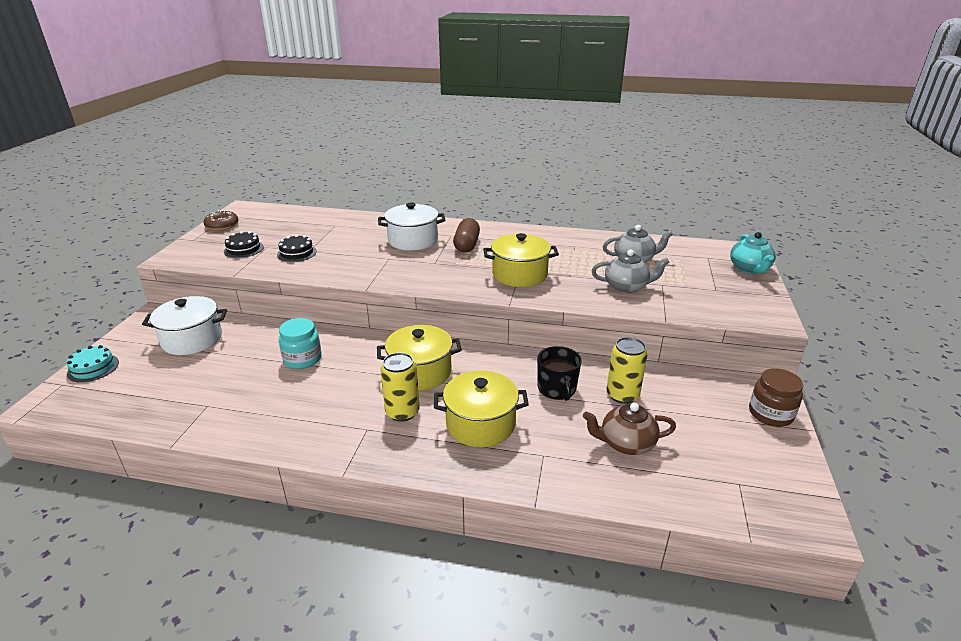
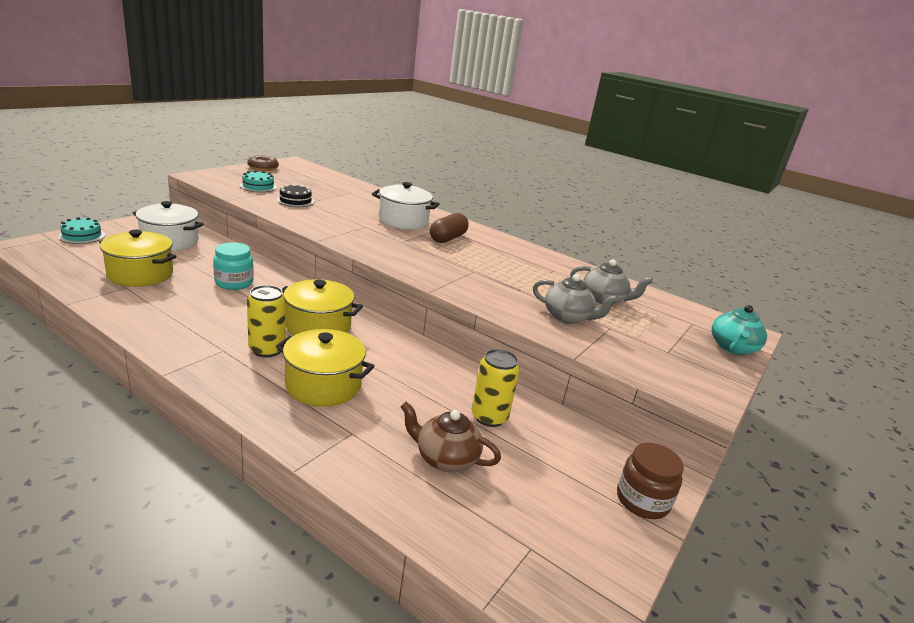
camera: 20 degrees right, 5 degrees down
black cake [224,231,264,258] -> turquoise cake [240,170,277,192]
yellow pot [483,233,559,287] -> yellow pot moved to [99,230,176,287]
black mug [537,346,581,401] -> none

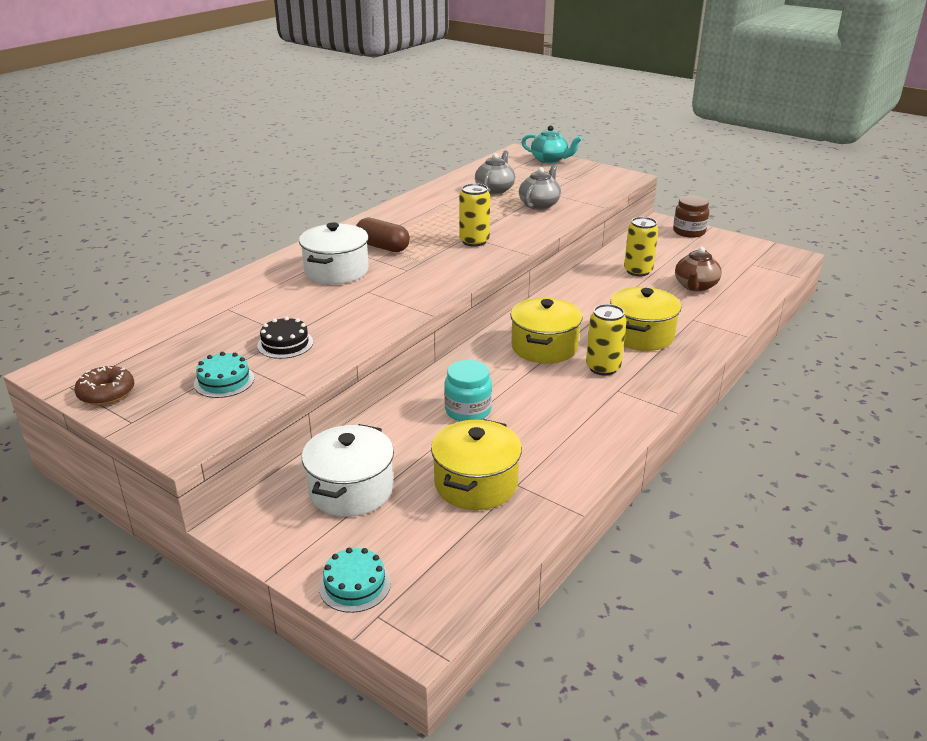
camera: 85 degrees left, 5 degrees up
none -> yellow can [459,183,490,247]

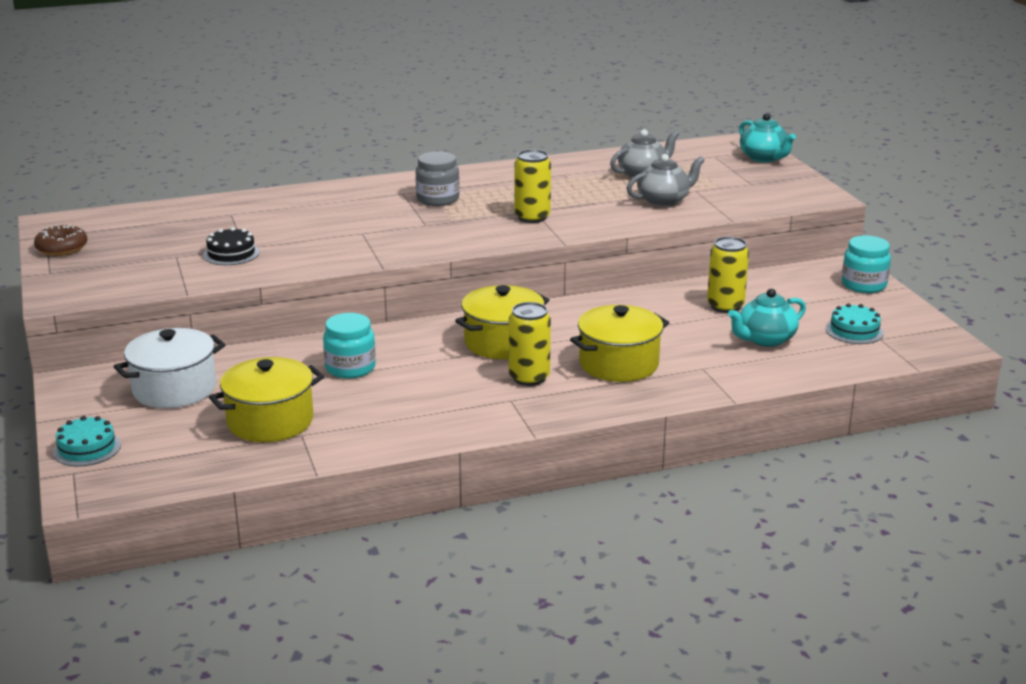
camera: 35 degrees right, 5 degrees down
turquoise cake [194,352,254,398] -> turquoise cake moved to [826,303,884,344]
white pot [299,222,369,284] -> none
brown capsule [356,218,410,252] -> grey jar [415,151,460,206]
brown jar [673,195,709,238] -> turquoise jar [842,235,891,293]
brown teapot [675,247,722,292] -> turquoise teapot [728,289,806,347]

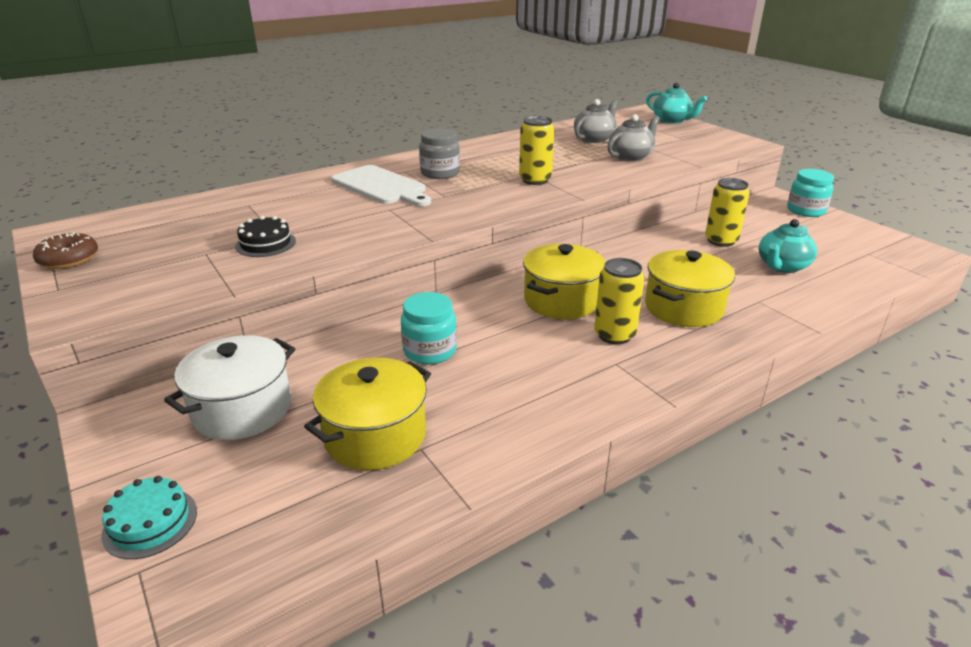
camera: 15 degrees left, 5 degrees up
turquoise cake [826,303,884,344] -> none
none -> white cutting board [331,165,431,207]

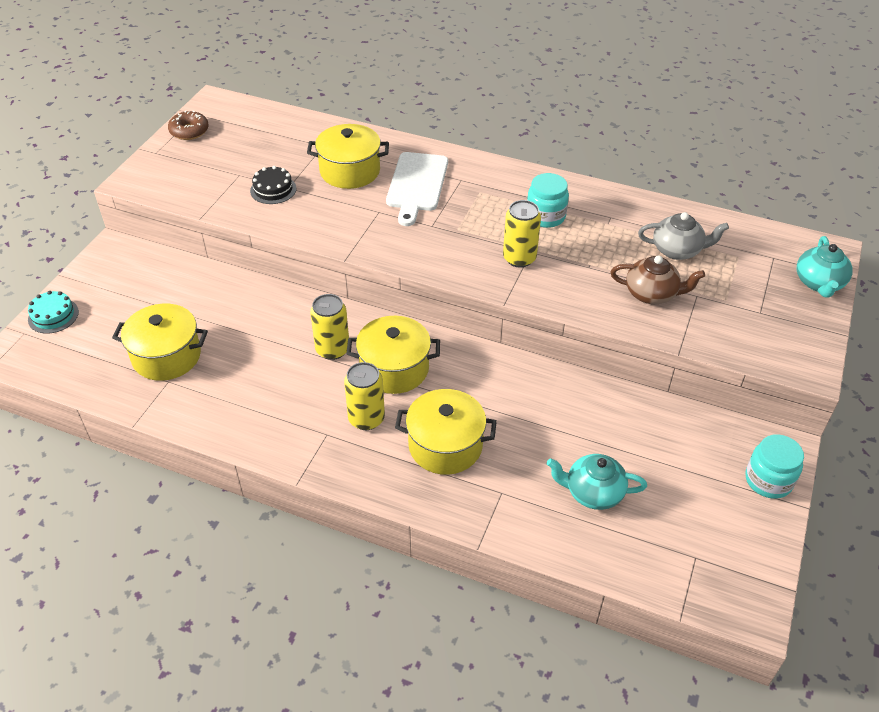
camera: 55 degrees right, 15 degrees up
white pot [164,335,295,440] -> none
turquoise jar [401,292,457,364] -> turquoise jar moved to [527,173,569,228]
grey jar [419,128,460,179] -> none
grey teapot [608,114,660,161] -> brown teapot [610,256,705,304]
yellow can [705,178,750,247] -> yellow can moved to [310,294,349,360]
none -> yellow pot [307,124,389,189]

